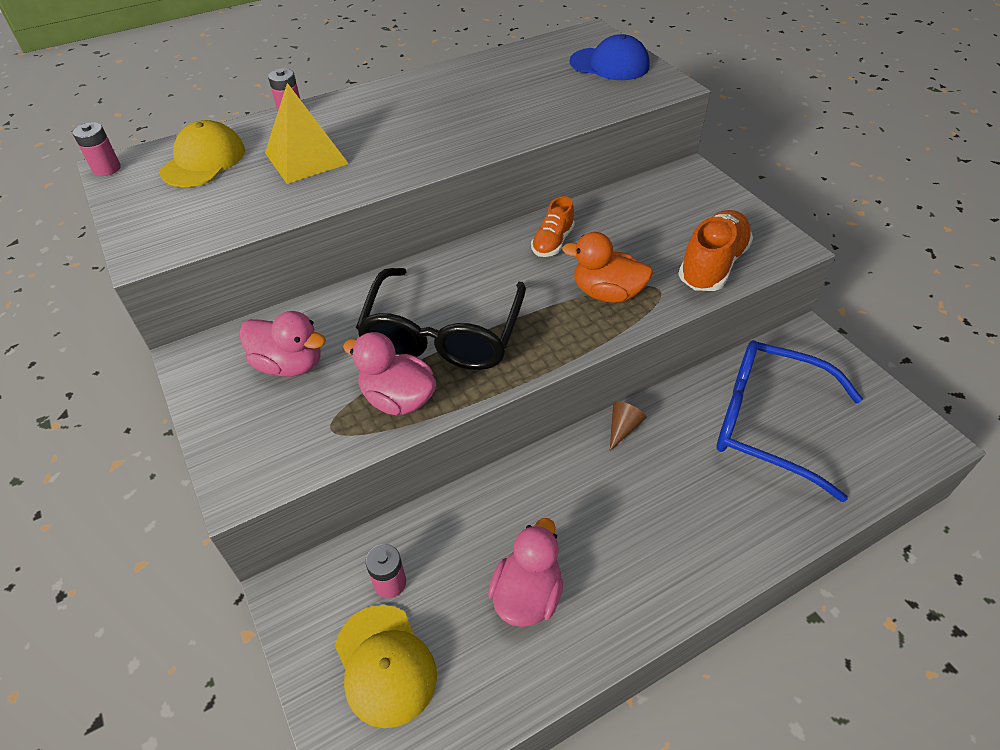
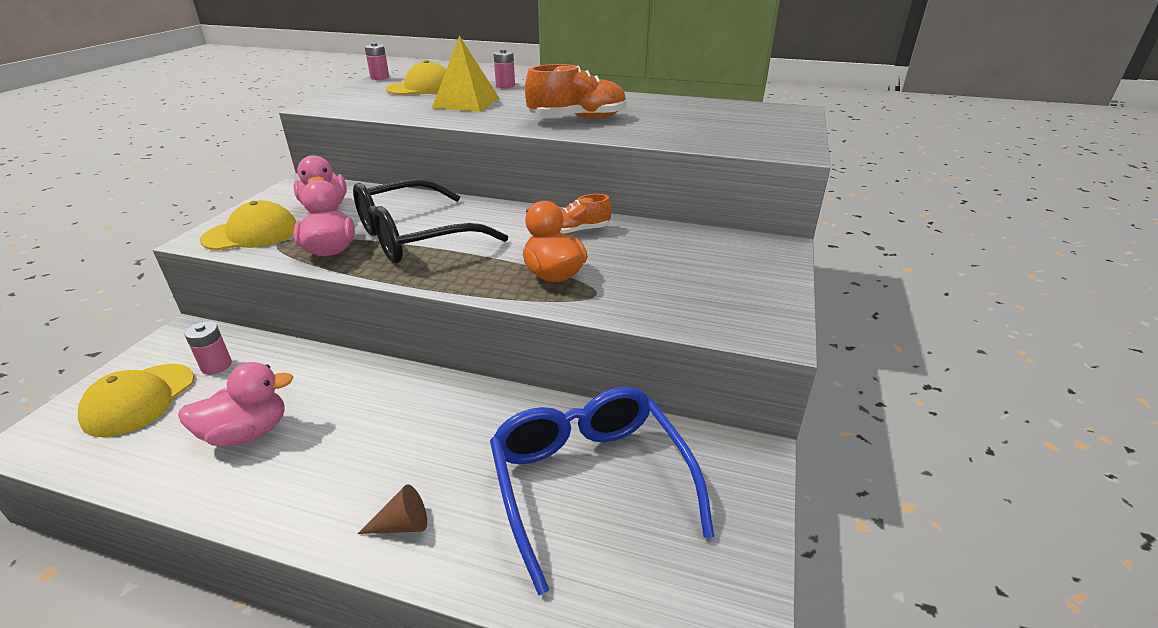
camera: 45 degrees right, 15 degrees down
blue cap [569,34,649,80] -> none
brown cone [610,401,646,451] -> brown cone moved to [358,484,427,534]
orange shoe [678,210,753,291] -> orange shoe moved to [525,64,627,119]
none -> yellow cap [200,201,297,250]

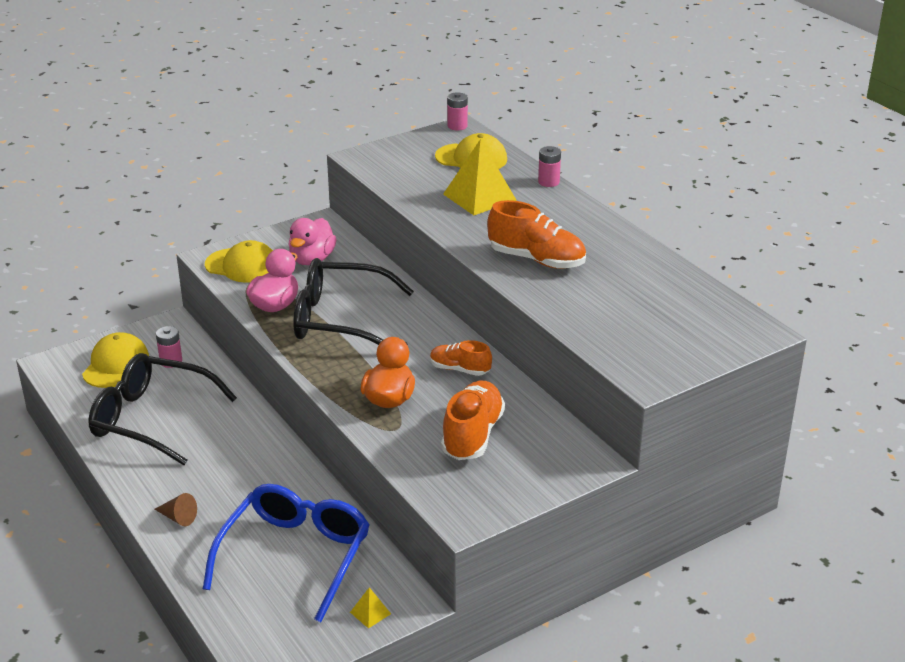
camera: 40 degrees right, 0 degrees up
yellow cap [78,364,194,437] -> yellow cap turned 135 degrees clockwise [82,332,149,388]
pink duck [178,362,294,446] -> black glasses [88,353,237,465]
none -> yellow pyramid [350,587,391,629]
none -> orange shoe [441,381,505,460]

